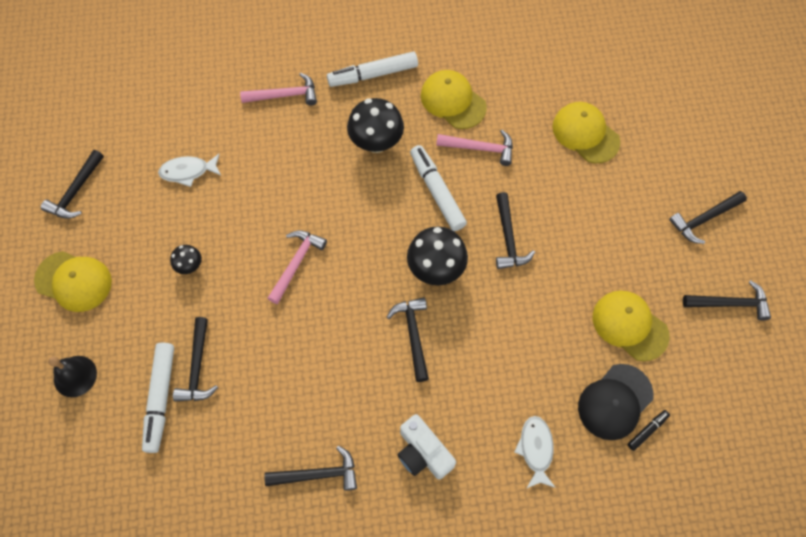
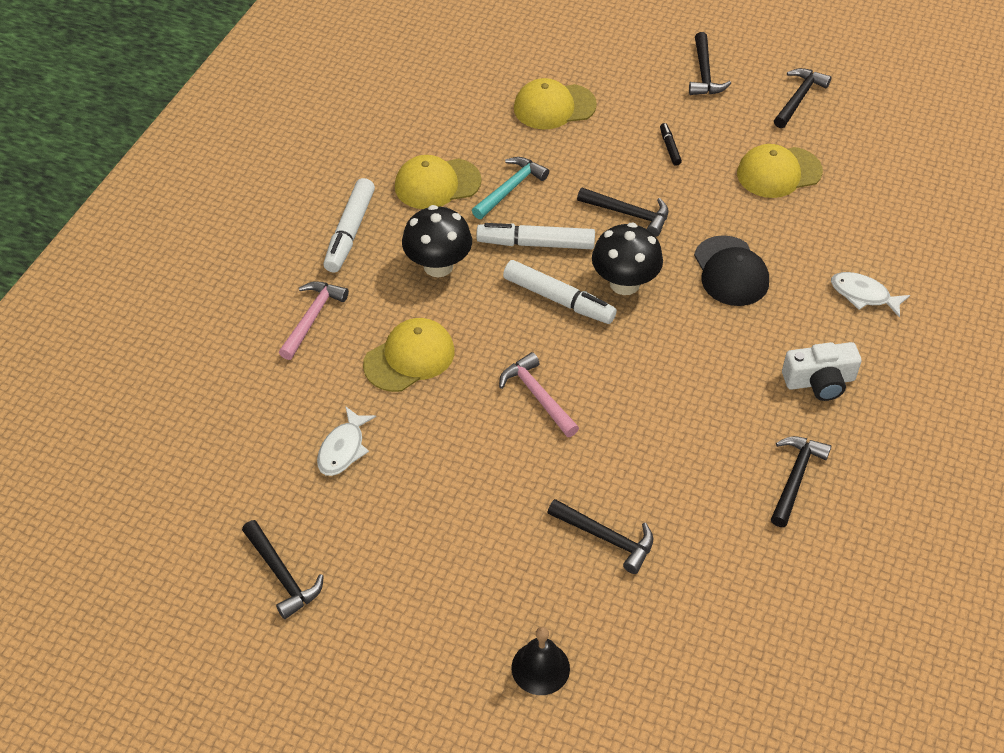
camera: 60 degrees left, 15 degrees down
yellow cap [34,251,112,312] -> yellow cap moved to [363,318,454,392]
white marker [142,342,174,453] -> white marker moved to [503,260,617,324]
black mushroom [170,245,202,274] -> none
black hammer [387,297,429,382] -> none
pink hammer [436,130,513,166] -> turquoise hammer [472,157,549,219]
black cap [578,364,654,440] -> black cap moved to [694,235,769,306]
black marker [628,410,670,451] -> black marker moved to [660,123,682,166]

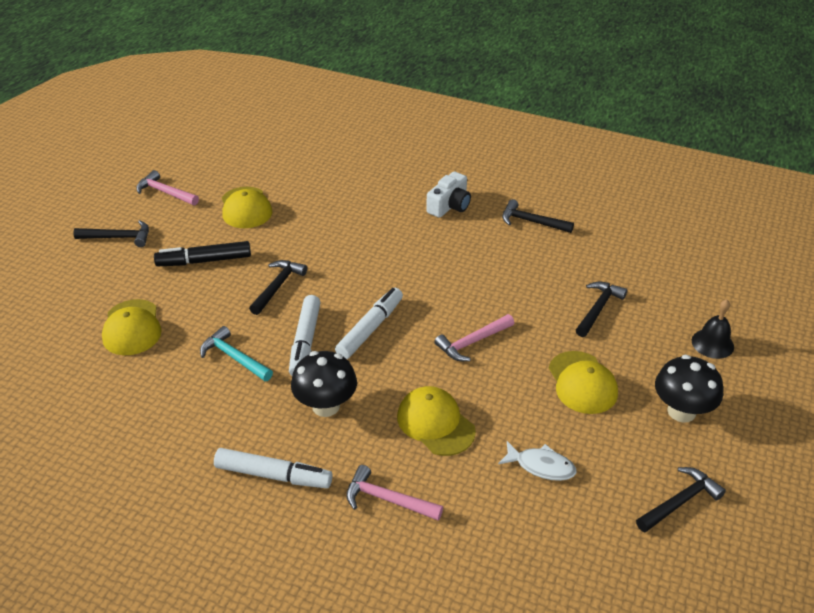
camera: 90 degrees left, 10 degrees down
yellow cap [395,155,482,209] -> yellow cap moved to [549,351,618,414]
black mushroom [592,223,663,295] -> black mushroom moved to [655,355,723,423]
black marker [660,123,682,166] -> black marker [154,241,251,266], size x2.05
black cap [694,235,769,306] -> none
black hammer [774,68,831,128] -> pink hammer [136,170,199,205]
white camera [782,342,861,401] -> white camera turned 45 degrees clockwise [426,171,471,218]
white fish [831,272,910,318] -> none

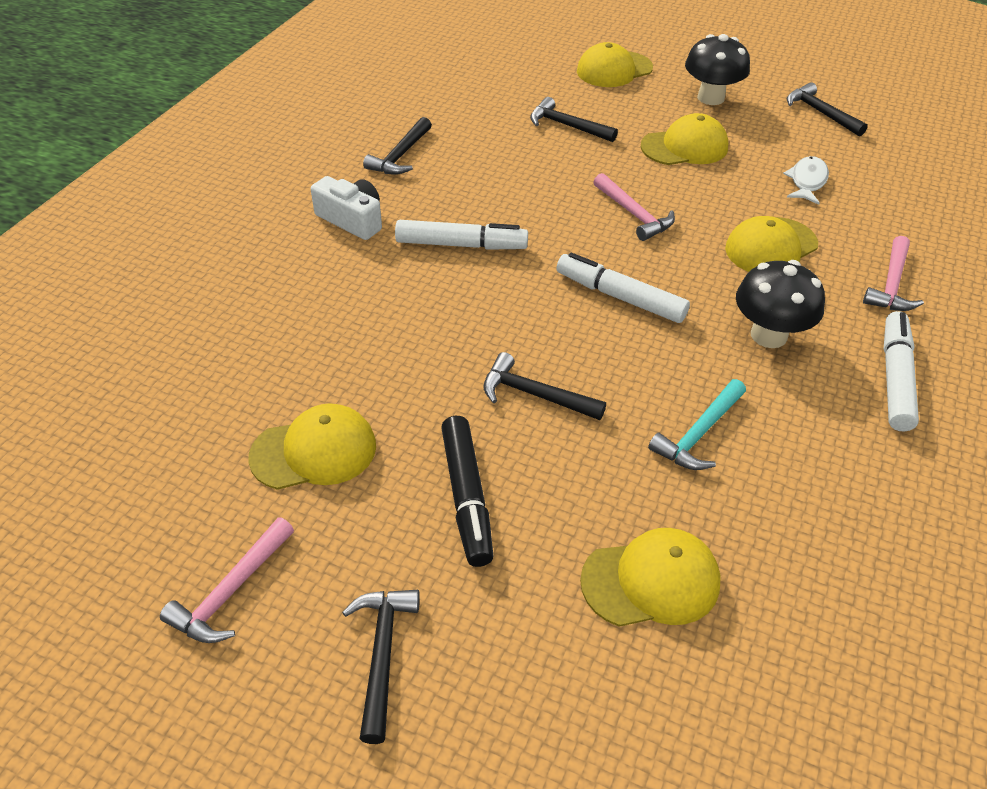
camera: 90 degrees left, 5 degrees up
white marker [289,295,321,376] -> white marker moved to [395,220,528,250]
black bell [692,299,734,359] -> yellow cap [577,42,653,87]

